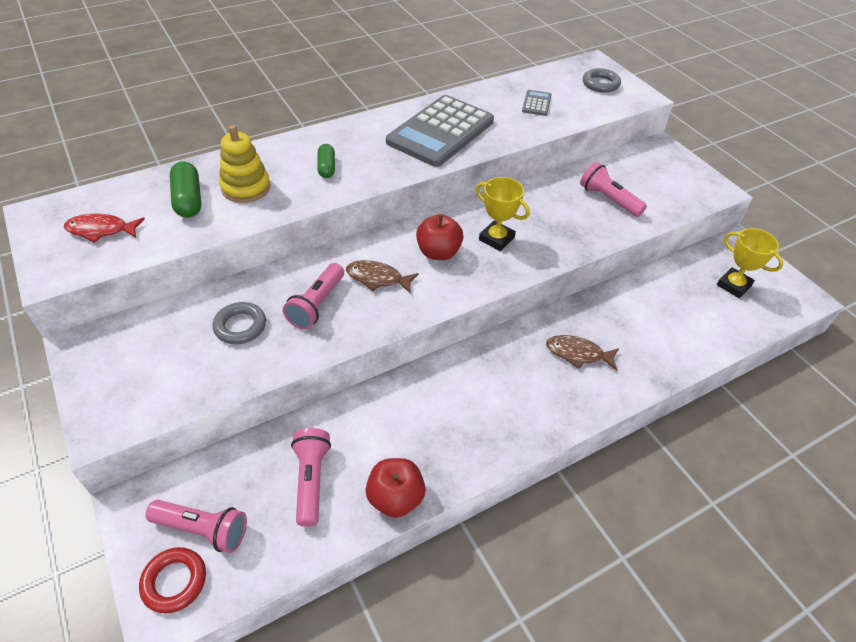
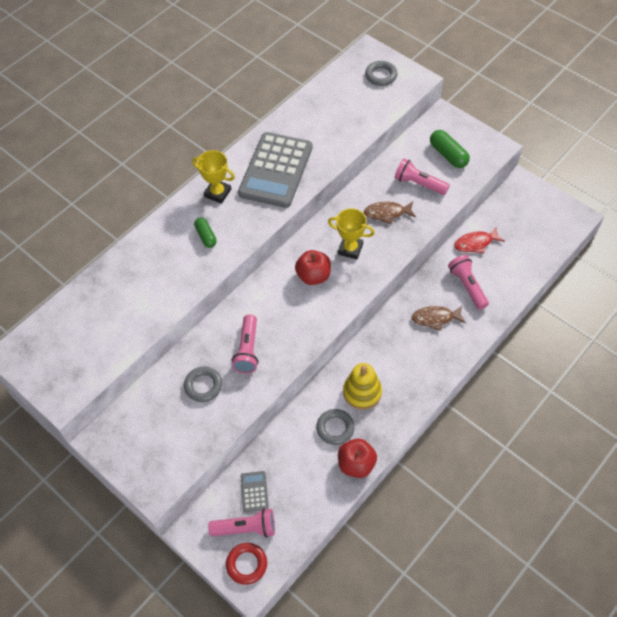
camera: 15 degrees left, 10 degrees up
red fish [64,214,145,243] -> red fish moved to [454,226,505,253]
green capsule [170,161,201,218] -> green capsule moved to [430,130,470,168]
yellow stacking toy [219,125,270,203] -> yellow stacking toy moved to [343,363,382,410]
pink flashlight [291,428,331,527] -> pink flashlight moved to [448,255,489,310]
brown fish [346,260,419,294] -> brown fish moved to [364,202,416,224]
grey calculator [522,90,552,116] -> grey calculator moved to [241,471,269,512]
yellow trophy [717,228,784,298] -> yellow trophy moved to [192,150,235,204]
none -> grey ring [316,409,355,445]

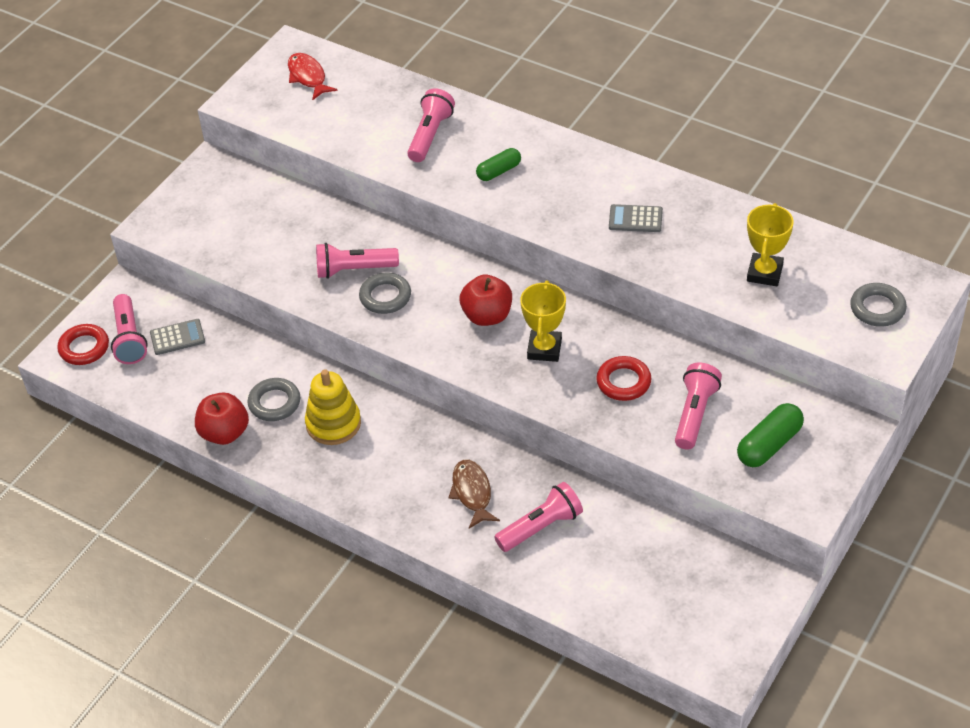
camera: 80 degrees right, 10 degrees down
grey ring [184,366,222,402] -> grey ring moved to [359,273,411,314]
yellow trophy [192,150,235,204] -> yellow trophy moved to [747,203,794,286]
grey calculator [238,132,313,208] -> grey calculator [609,204,663,232], size x0.41
brown fish [364,202,416,224] -> red ring [596,356,651,401]
red fish [454,226,505,253] -> red fish moved to [288,53,338,100]
none -> pink flashlight [407,88,455,162]

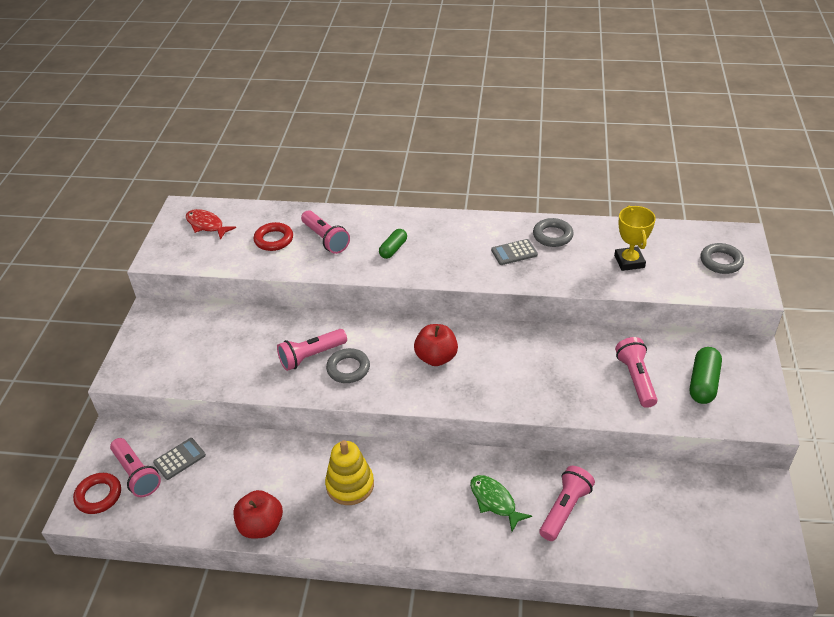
camera: 25 degrees left, 5 degrees down
grey ring [248,378,300,421] -> grey ring moved to [533,218,574,247]
pink flashlight [407,88,455,162] -> pink flashlight turned 150 degrees clockwise [301,210,350,254]
brown fish [449,460,500,528] -> green fish [470,475,532,531]
yellow trophy [520,280,566,362] -> none
red ring [596,356,651,401] -> red ring moved to [254,222,293,251]

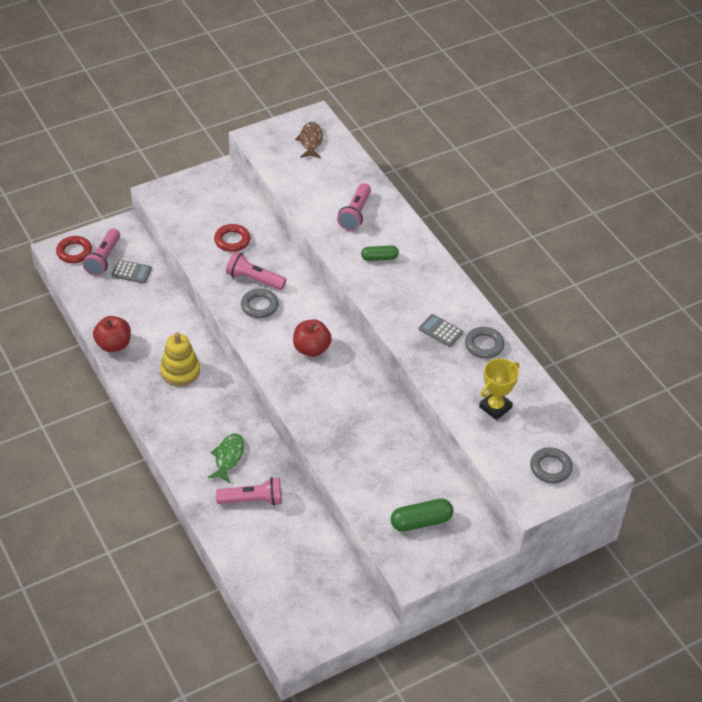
camera: 50 degrees right, 5 degrees up
red fish [186,209,236,240] -> brown fish [295,122,323,158]
red ring [254,222,293,251] -> red ring moved to [214,224,250,252]
pink flashlight [615,337,657,408] -> none

